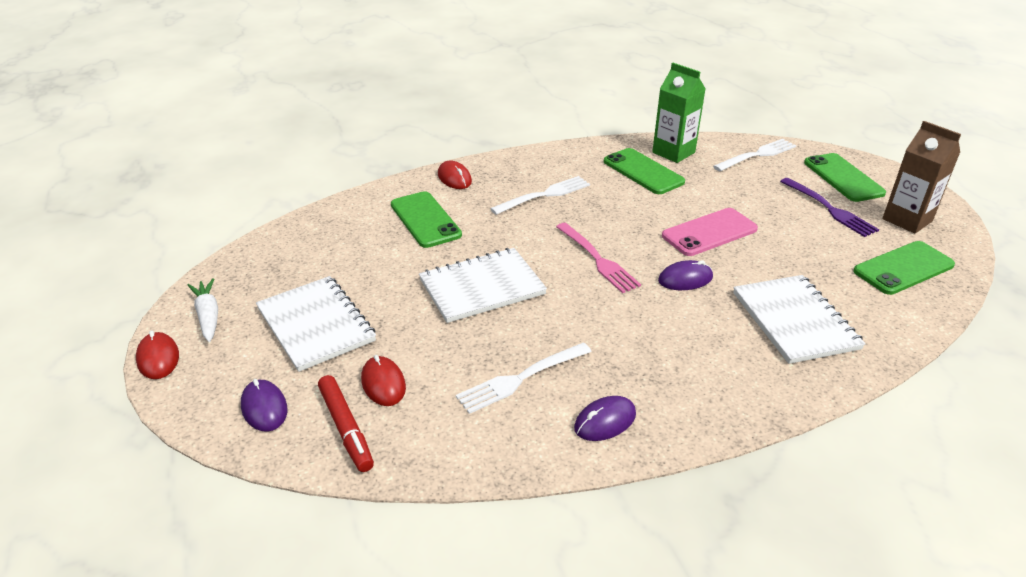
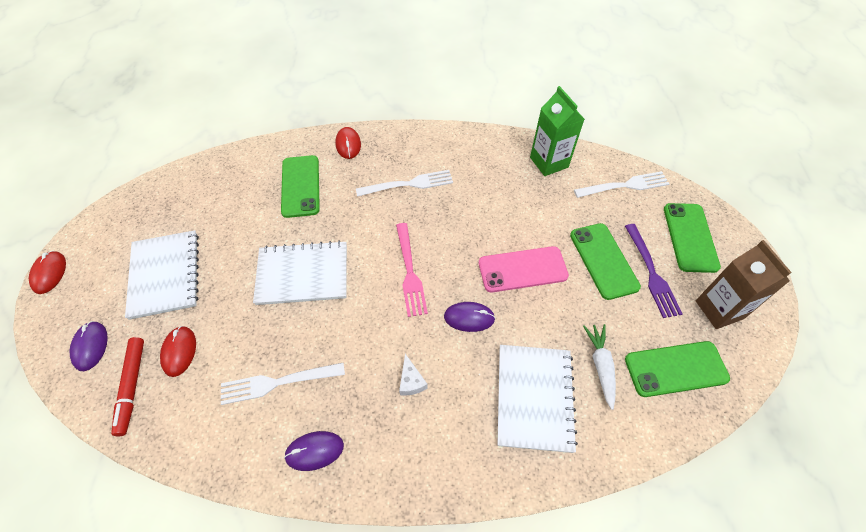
camera: 20 degrees right, 20 degrees up
white carrot [188,278,218,342] -> white carrot moved to [583,324,616,410]
green phone [604,148,685,194] -> green phone moved to [570,223,641,300]
none -> white cheese [399,354,428,396]

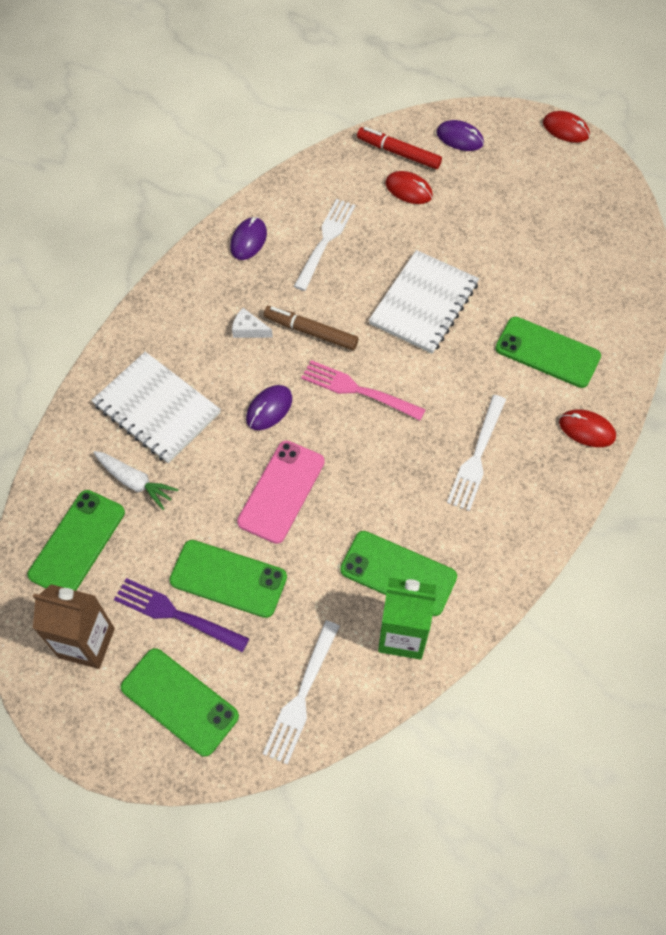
camera: 125 degrees right, 5 degrees up
white notebook [125,230,199,320] -> none
none -> brown marker [264,306,358,350]
none -> green phone [340,531,457,616]

